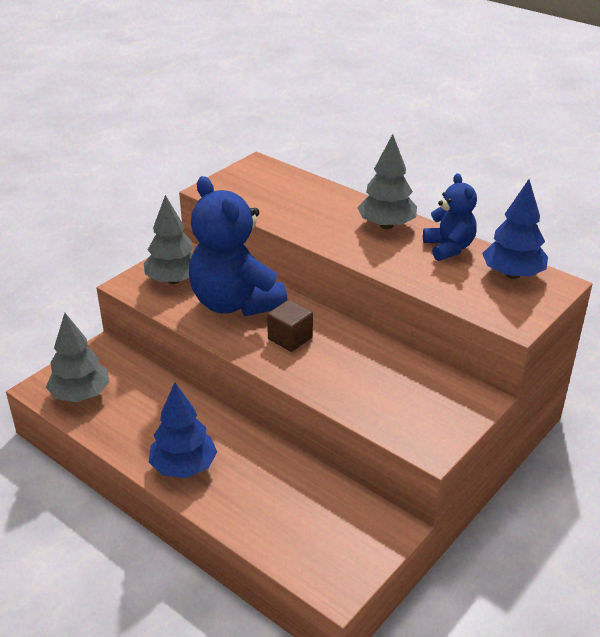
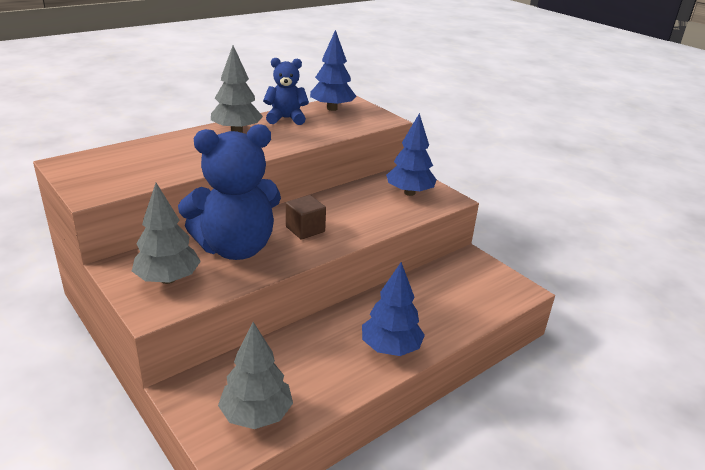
camera: 80 degrees left, 5 degrees down
none -> blue tree [386,113,437,196]

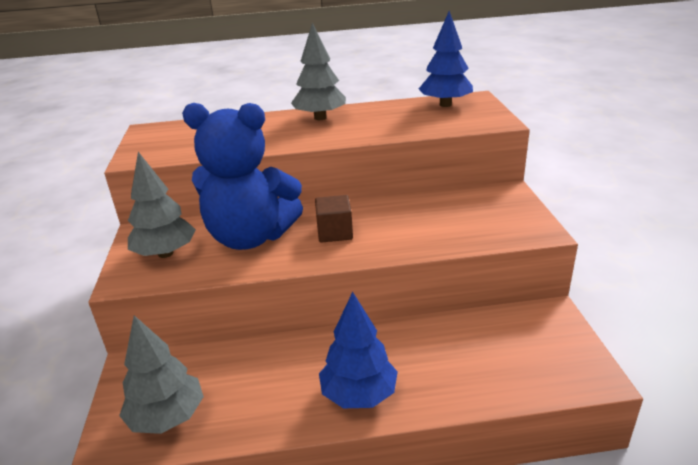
camera: 35 degrees right, 0 degrees up
blue teddy bear [263,58,309,125] -> none
blue tree [386,113,437,196] -> none

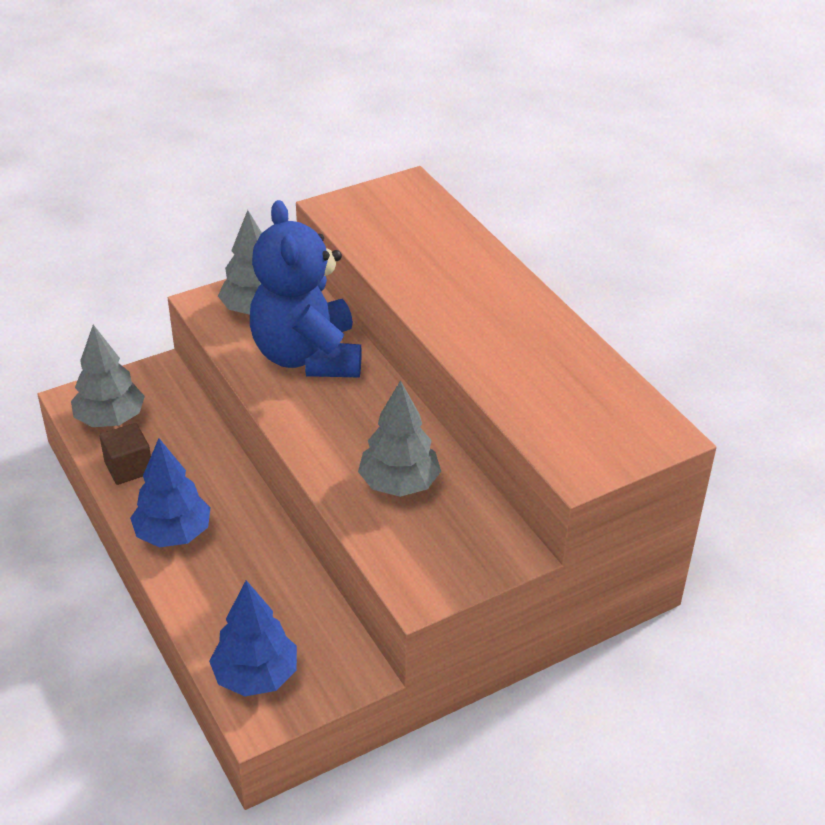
camera: 65 degrees right, 10 degrees up
grey tree [291,23,346,120] -> grey tree moved to [358,380,441,497]
brown cube [315,195,353,243] -> brown cube moved to [100,423,151,485]
blue tree [419,11,473,107] -> blue tree moved to [209,580,297,696]

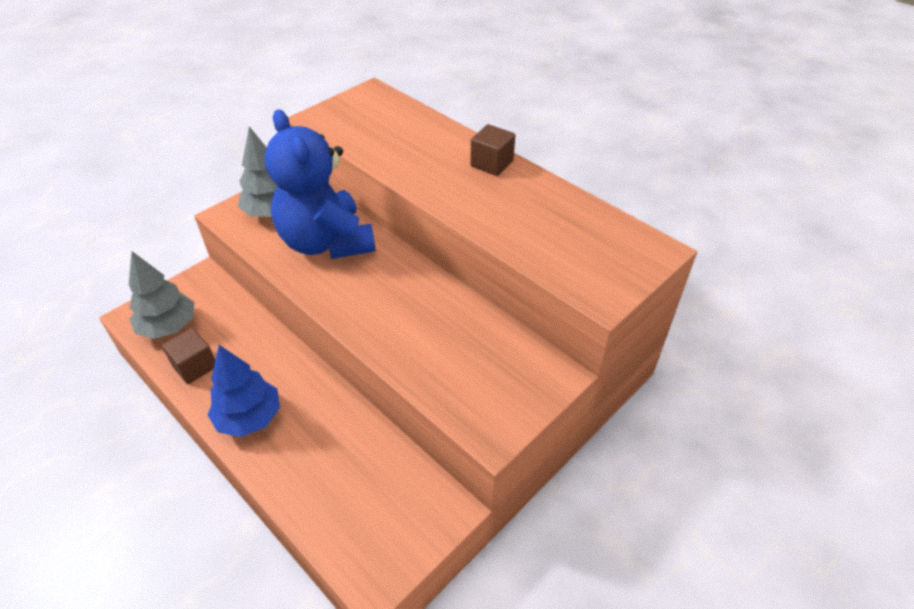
camera: 15 degrees left, 5 degrees up
blue tree [209,580,297,696] -> none
grey tree [358,380,441,497] -> none
none -> brown cube [470,124,515,176]

